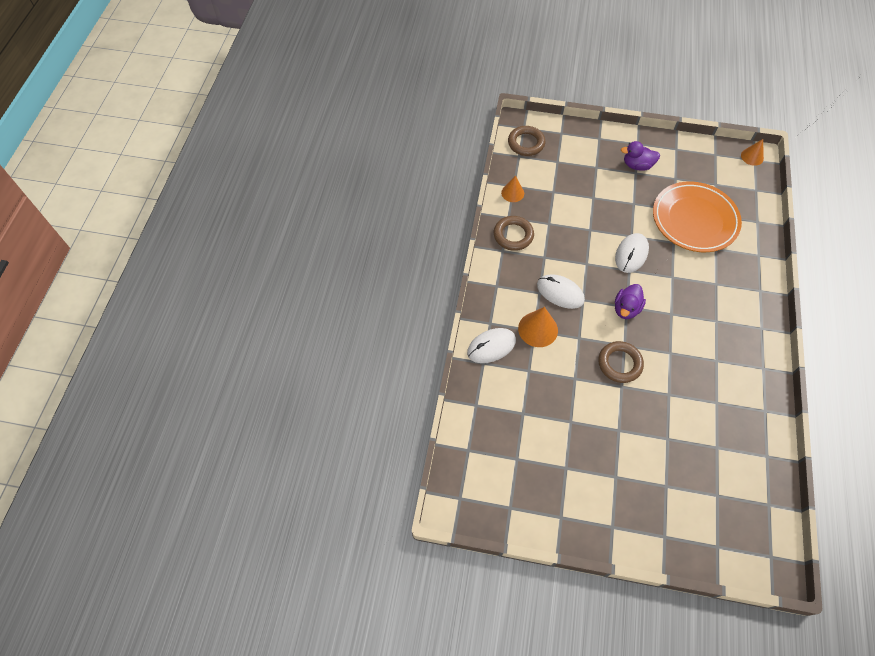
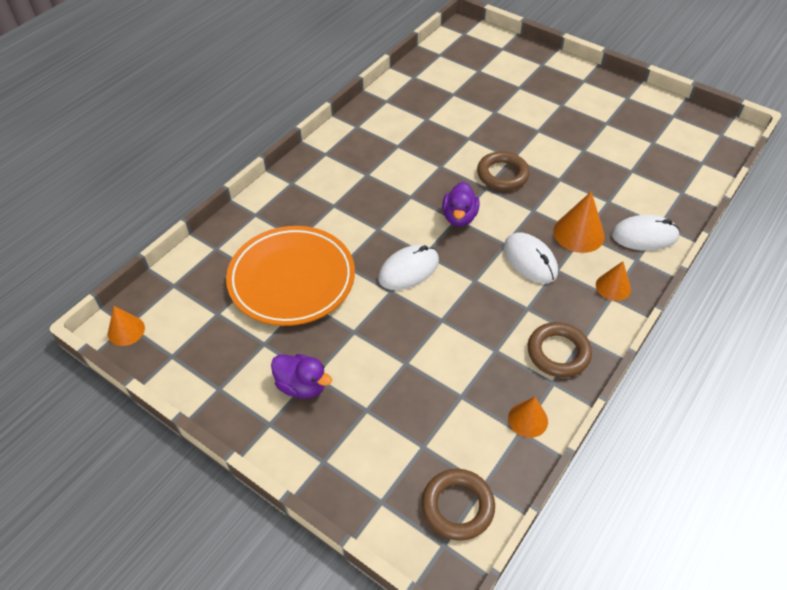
camera: 155 degrees left, 10 degrees down
purple duck [615,284,646,319] -> purple duck turned 135 degrees clockwise [442,182,479,227]
none -> orange cone [596,261,631,301]

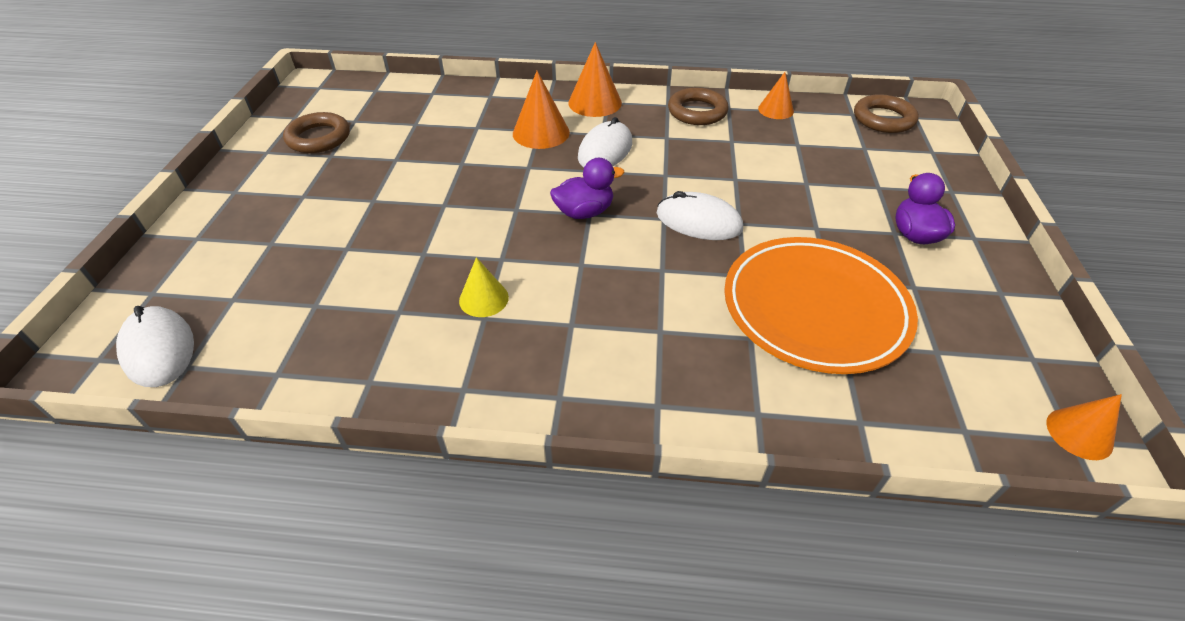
camera: 120 degrees left, 5 degrees down
brown ring [477,151,530,191] -> brown ring moved to [283,112,350,153]
orange cone [596,261,631,301] -> orange cone [568,42,622,117], size x1.55
white mouse [612,215,680,251] -> white mouse moved to [116,306,194,387]
none -> yellow cone [459,257,509,317]

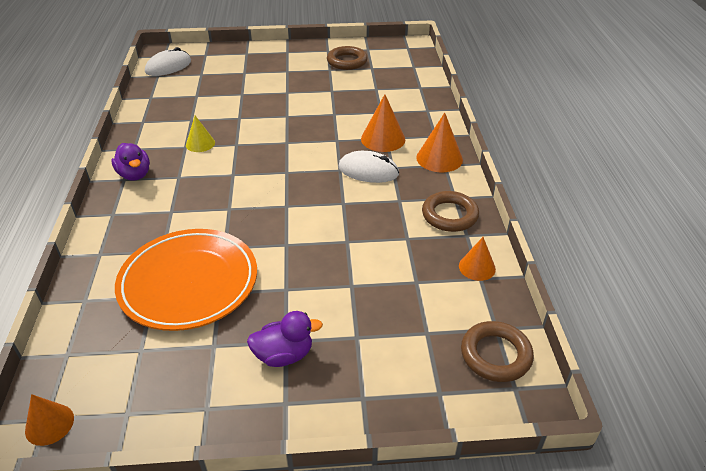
camera: 80 degrees right, 5 degrees down
purple duck [550,158,624,219] -> purple duck moved to [111,143,150,181]
white mouse [657,191,743,240] -> none

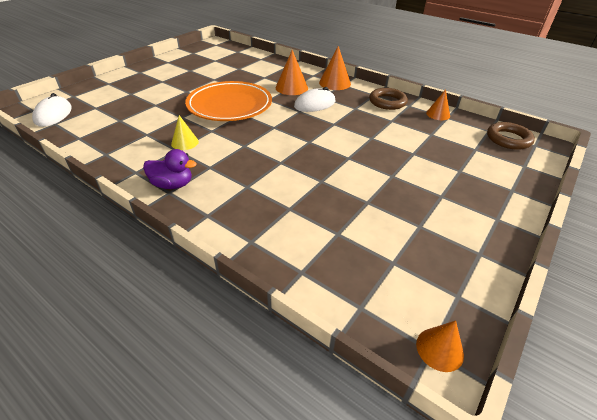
camera: 50 degrees left, 0 degrees up
orange plate [115,229,257,331] -> orange plate moved to [185,81,272,121]
purple duck [247,311,323,367] -> none
brown ring [327,46,368,70] -> none

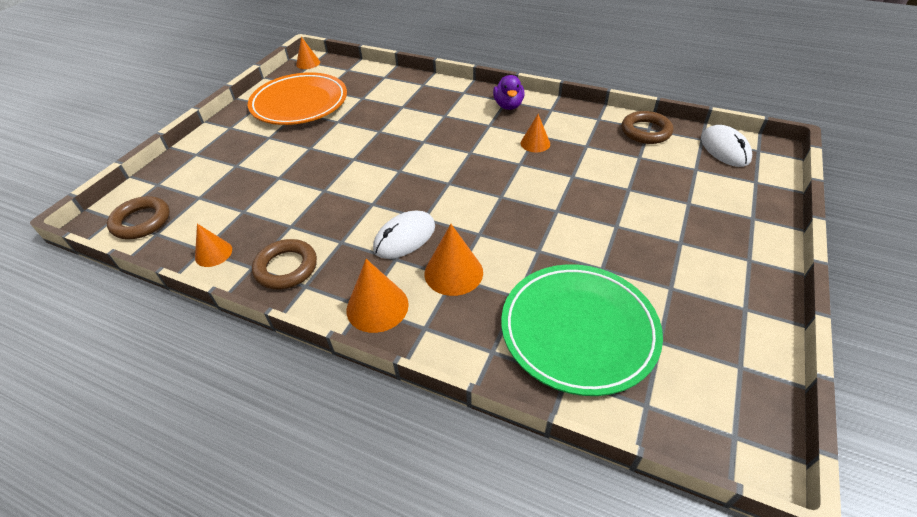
camera: 170 degrees right, 5 degrees up
purple duck [143,149,197,189] -> purple duck turned 90 degrees counterclockwise [493,75,525,110]
yellow cone [171,115,199,150] -> orange cone [521,114,550,152]
orange plate [185,81,272,121] -> orange plate moved to [248,72,347,125]
none -> green plate [501,264,663,396]
none -> brown ring [622,111,673,144]

